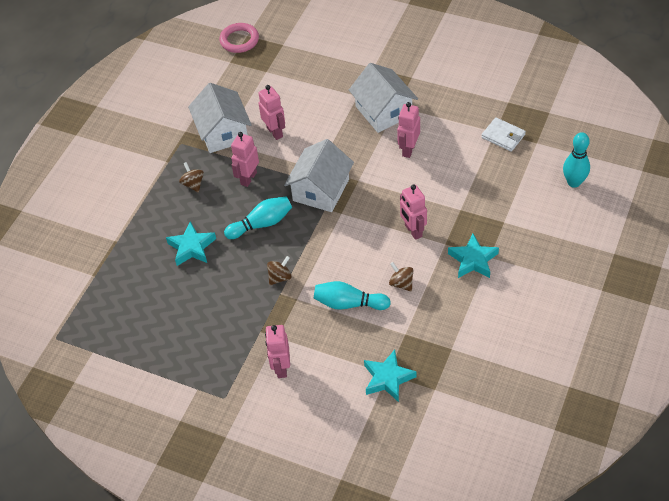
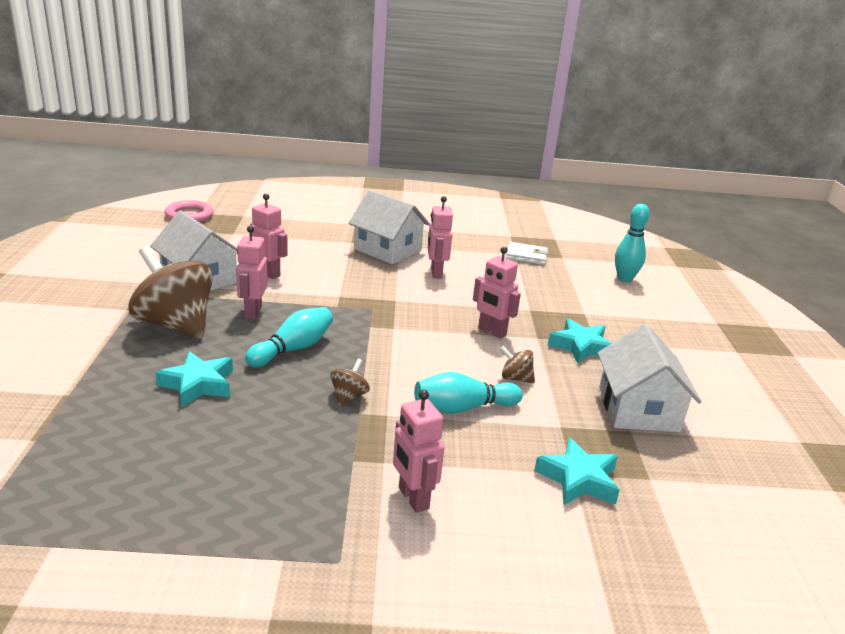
camera: 30 degrees left, 25 degrees down
brown spinning top [179,162,204,193] -> brown spinning top [128,246,213,339], size x2.37
white house [284,139,354,212] -> white house moved to [598,324,702,432]

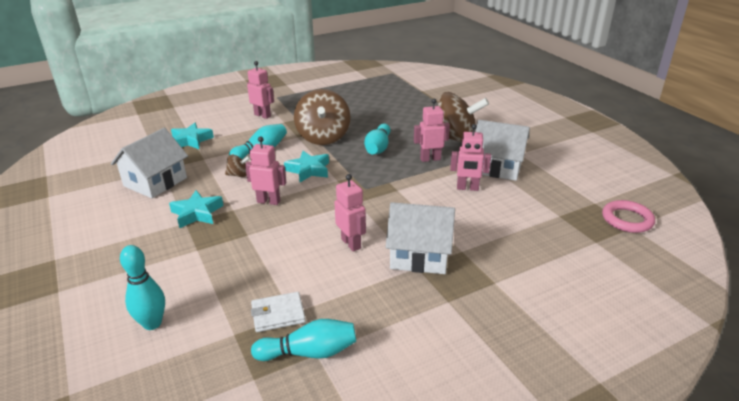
camera: 155 degrees right, 5 degrees up
turquoise star [156,351,233,408] -> turquoise star moved to [284,151,329,182]
pink robot [236,225,268,319] -> pink robot turned 75 degrees counterclockwise [414,99,450,162]
brown spinning top [330,358,370,406] -> brown spinning top [294,89,350,145], size x2.37
white house [598,324,702,432] -> white house turned 60 degrees clockwise [111,128,188,198]
none -> turquoise bowling pin [251,319,356,361]

